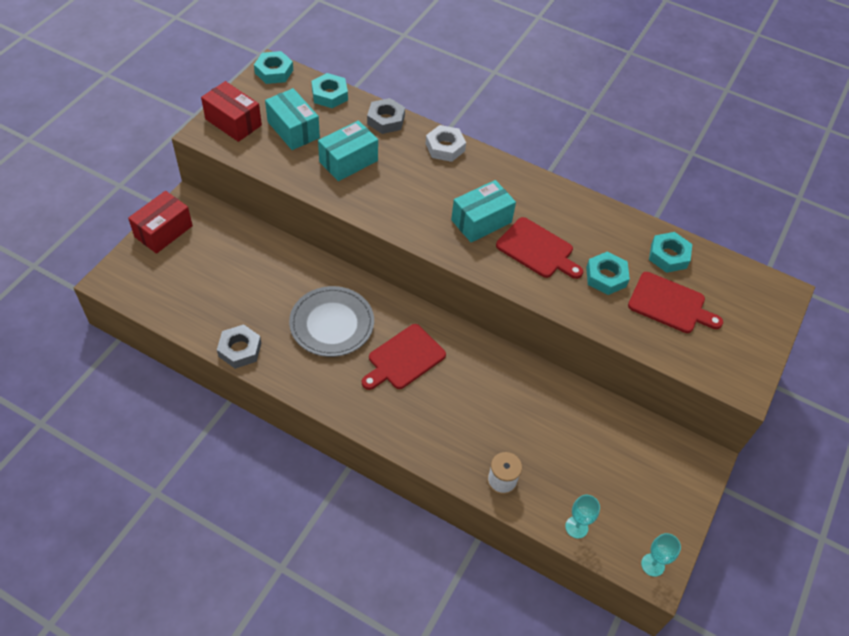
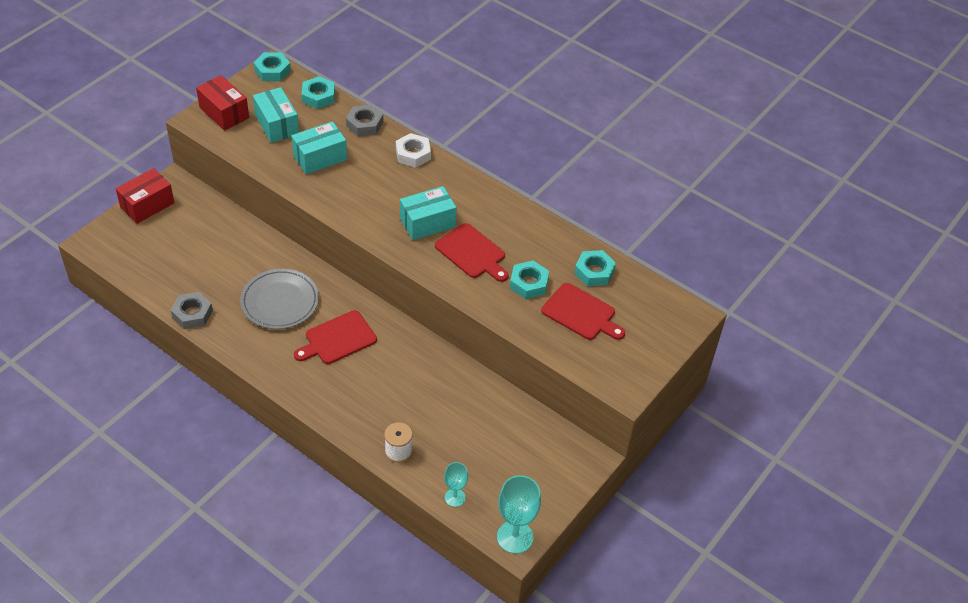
camera: 10 degrees right, 5 degrees down
turquoise goblet [641,533,681,577] -> turquoise goblet [497,475,541,554], size x1.72

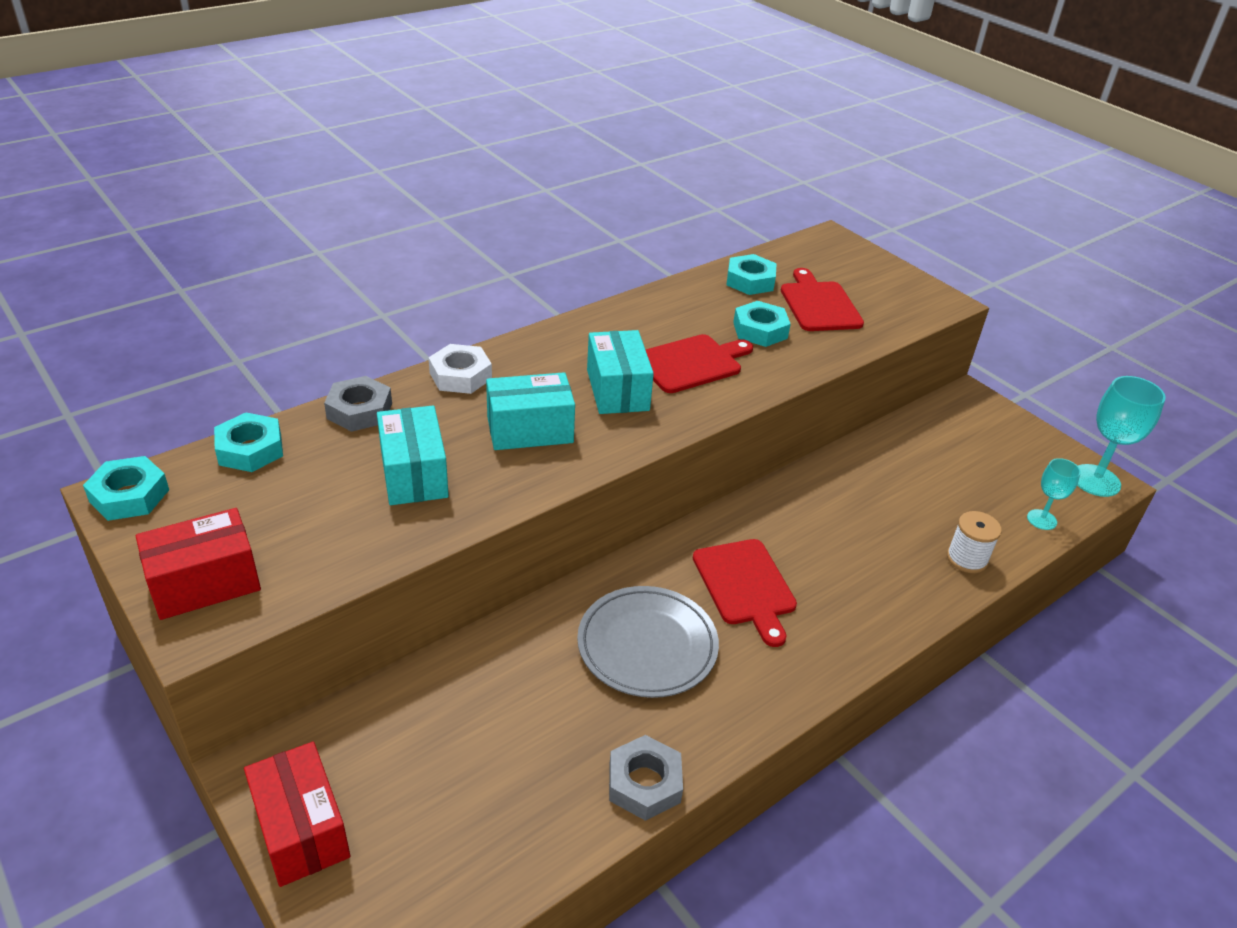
camera: 75 degrees left, 10 degrees down
turquoise box [253,87,299,143] -> turquoise box moved to [486,372,575,450]
red cutting board [541,283,625,340] -> red cutting board turned 60 degrees counterclockwise [781,268,864,331]

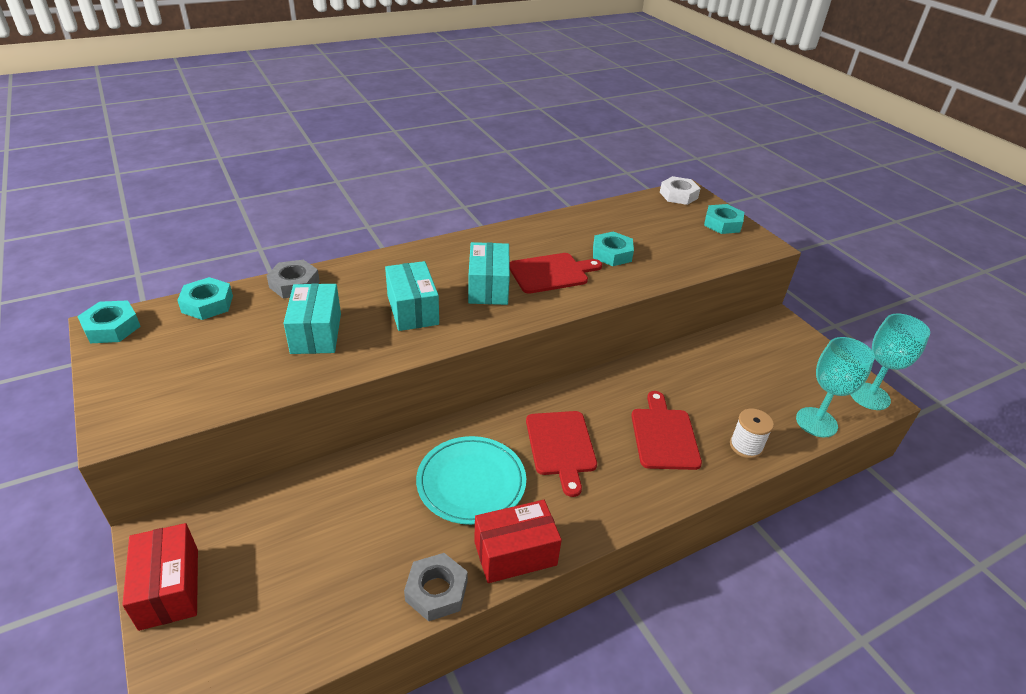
camera: 10 degrees right, 0 degrees up
red box [136,508,261,620] -> red box moved to [474,500,562,583]
white nut [428,344,492,394] -> white nut moved to [660,176,701,205]
turquoise box [486,372,575,450] -> turquoise box turned 75 degrees clockwise [385,261,439,331]
grey plate [577,586,719,698] -> turquoise plate [416,436,526,525]
turquoise nut [726,254,777,295] -> turquoise nut moved to [704,204,744,234]
red cutting board [781,268,864,331] -> red cutting board moved to [631,391,702,470]
turquoise goblet [1027,458,1081,530] -> turquoise goblet [796,337,875,437], size x1.72

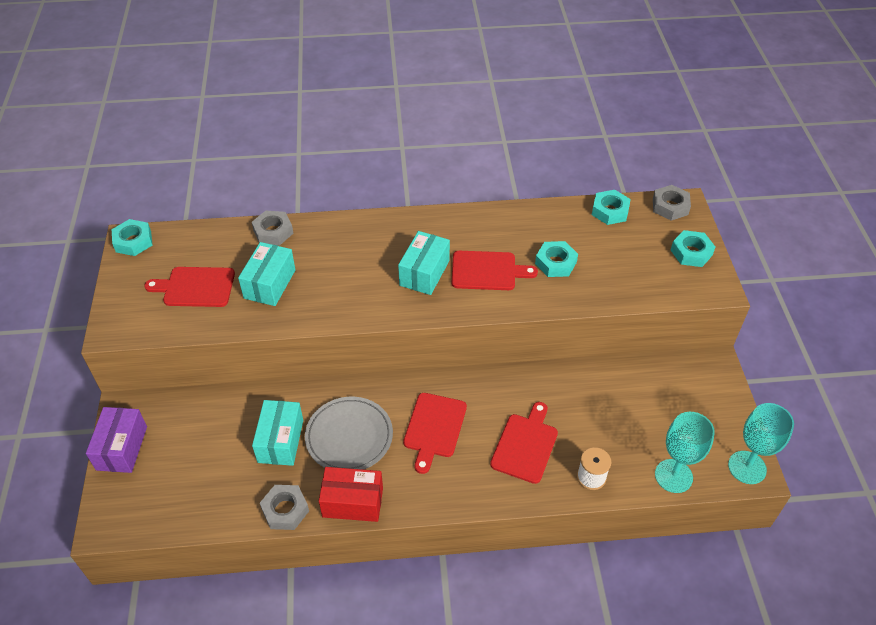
camera: 25 degrees right, 10 degrees up
red box [122,523,198,631] -> purple box [86,407,147,473]
turquoise nut [177,277,233,320] -> turquoise nut moved to [592,190,631,225]
turquoise box [385,261,439,331] -> turquoise box moved to [252,400,303,466]
turquoise plate [416,436,526,525] -> grey plate [305,397,393,470]
white nut [660,176,701,205] -> grey nut [653,185,691,221]
none -> red cutting board [144,267,235,307]

